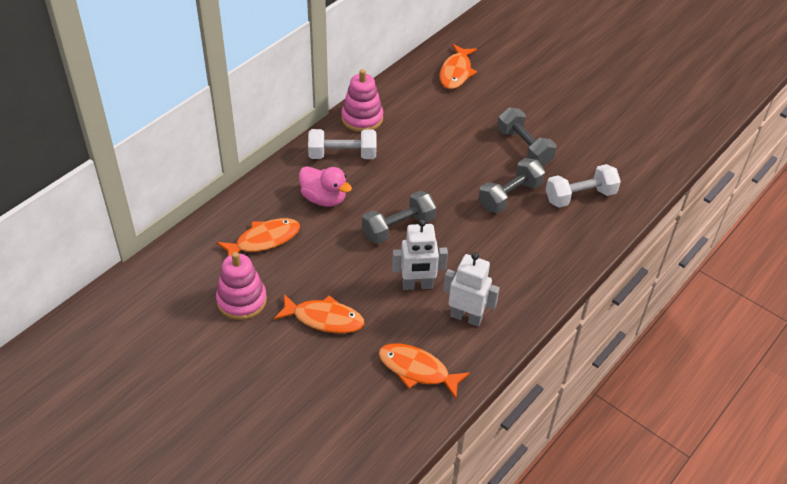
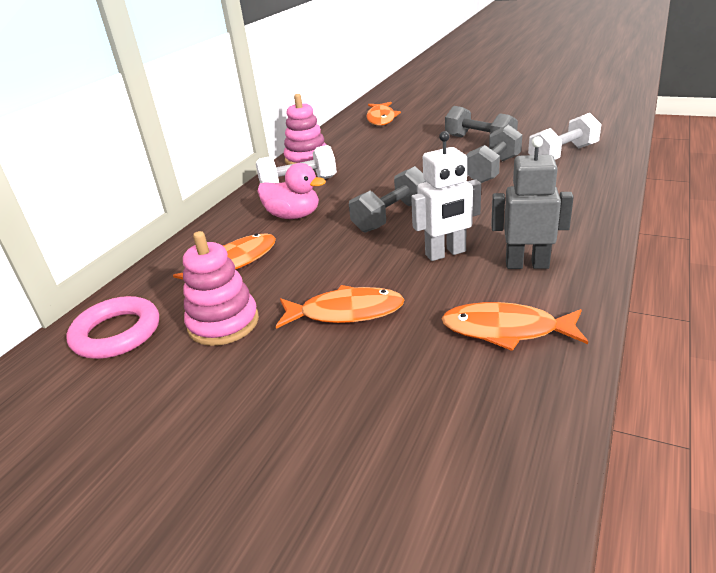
camera: 10 degrees left, 15 degrees down
white robot [443,252,500,327] -> grey robot [491,136,574,269]
none -> pink ring [67,296,159,359]

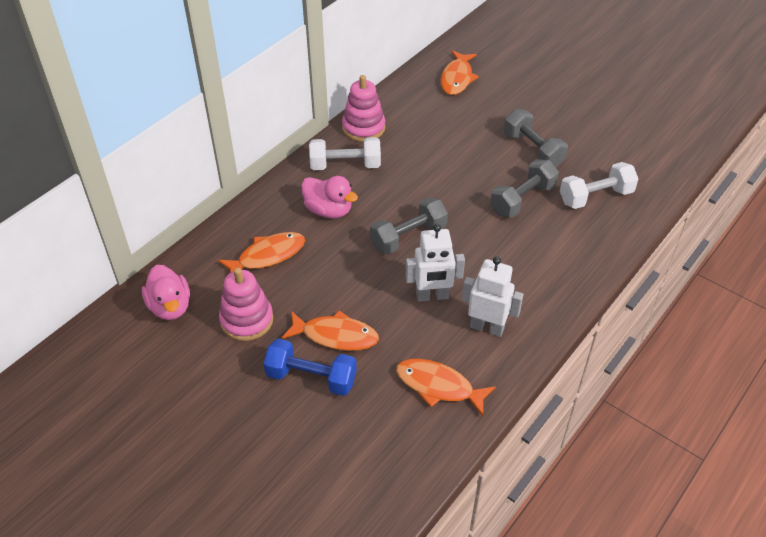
camera: 10 degrees right, 15 degrees up
pink ring [67,296,159,359] -> pink duck [142,265,190,320]
grey robot [491,136,574,269] -> white robot [462,256,524,337]
none -> blue dumbbell [263,339,357,396]

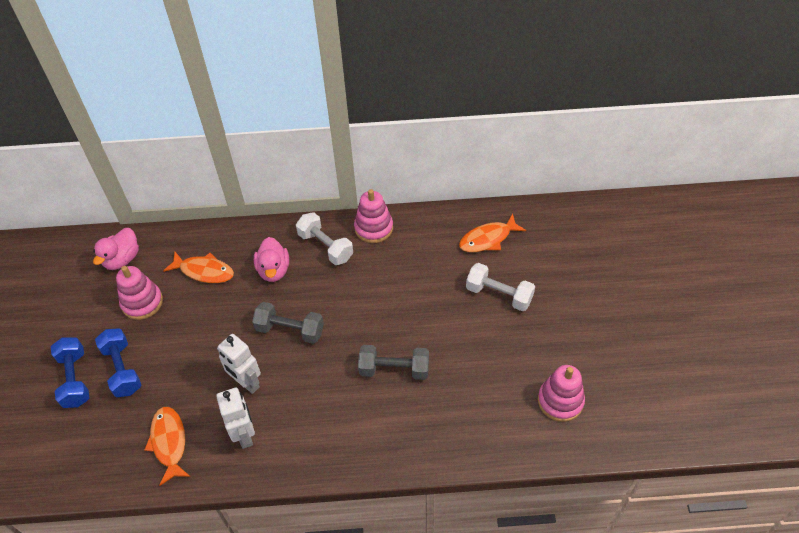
camera: 50 degrees right, 5 degrees up
orange fish [282,310,379,351] -> none
grey dumbbell [504,109,568,168] -> none
white dumbbell [560,162,638,209] -> white dumbbell moved to [466,263,535,311]
none -> blue dumbbell [51,337,89,408]
none -> pink stacking toy [538,365,585,422]

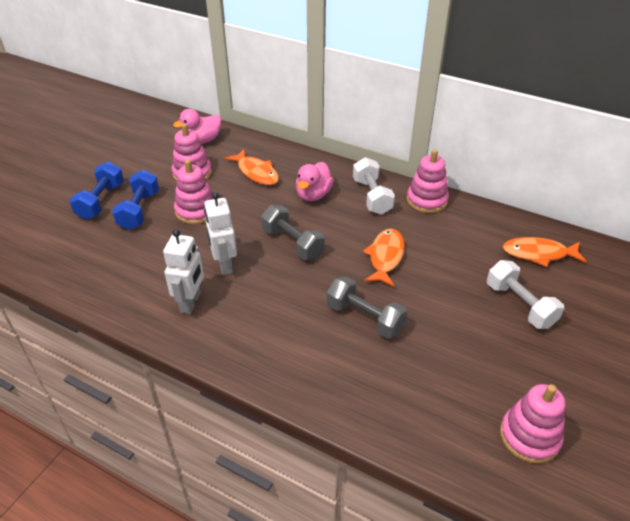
camera: 30 degrees right, 10 degrees down
orange fish [144,407,190,486] -> orange fish moved to [363,229,405,287]
none -> pink stacking toy [174,160,213,224]

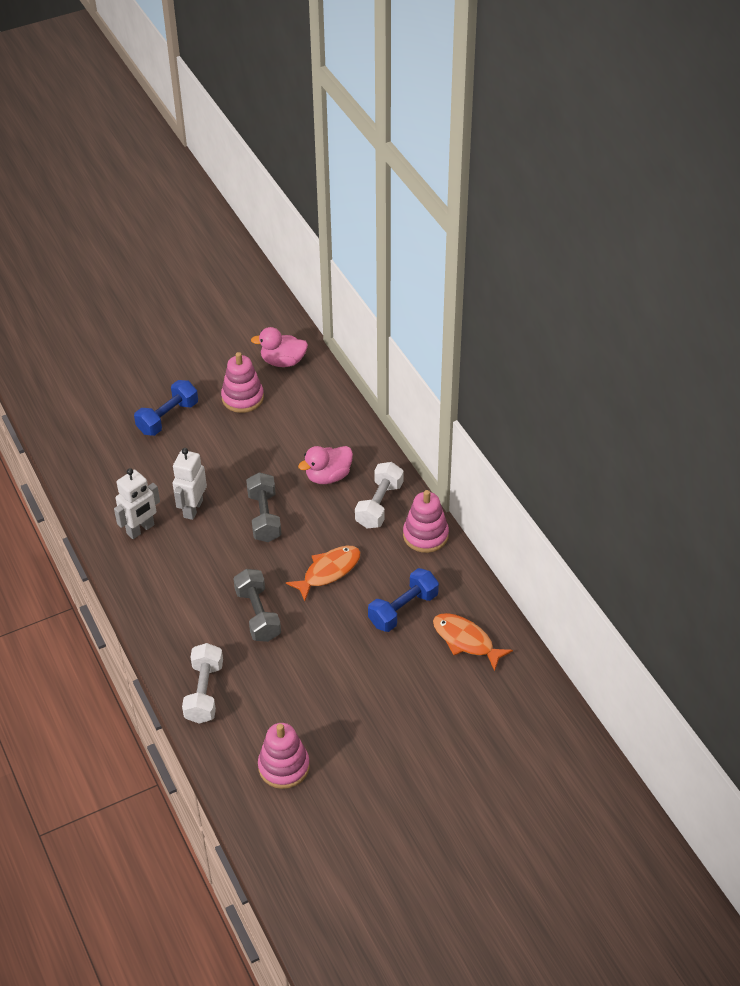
camera: 35 degrees right, 5 degrees up
blue dumbbell [70,161,124,220] -> blue dumbbell moved to [368,568,439,632]
pink stacking toy [174,160,213,224] -> none
orange fish [225,149,279,185] -> none
white dumbbell [487,260,564,329] -> white dumbbell moved to [182,643,223,724]

